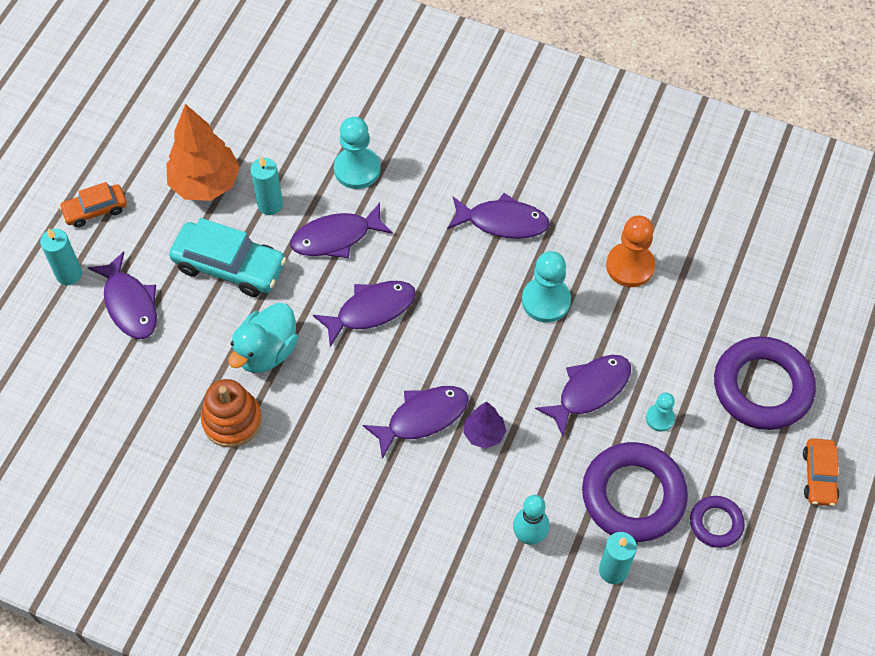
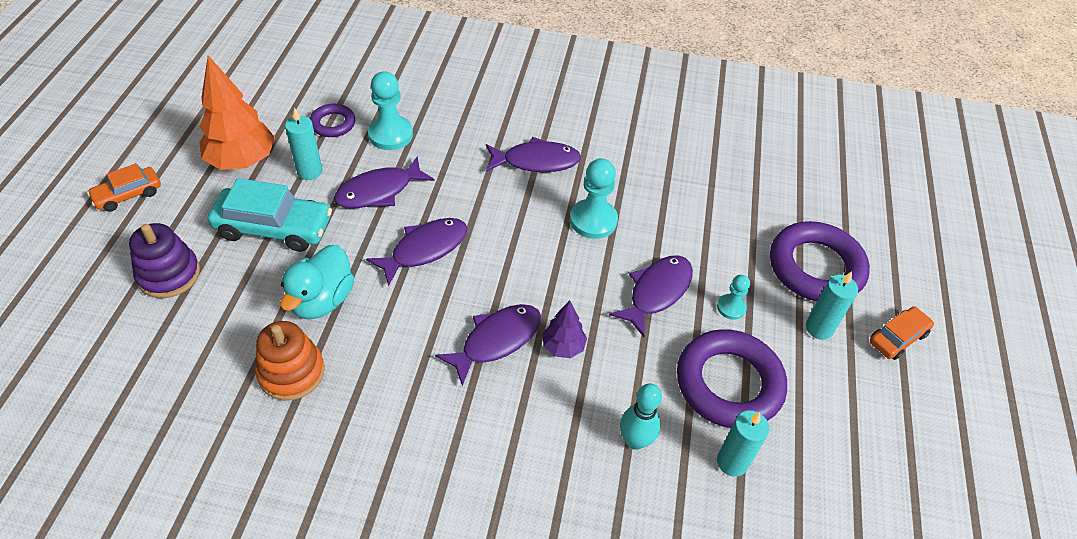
camera: 15 degrees left, 10 degrees down
turquoise candle [40,228,82,285] -> turquoise candle moved to [806,271,858,340]
purple fish [88,251,157,339] -> purple stacking toy [129,223,200,298]
orange pawn [606,215,655,287] -> none
purple ring [690,496,745,548] -> purple ring moved to [310,104,355,137]
orange car [803,438,840,506] -> orange car turned 120 degrees counterclockwise [870,306,934,360]

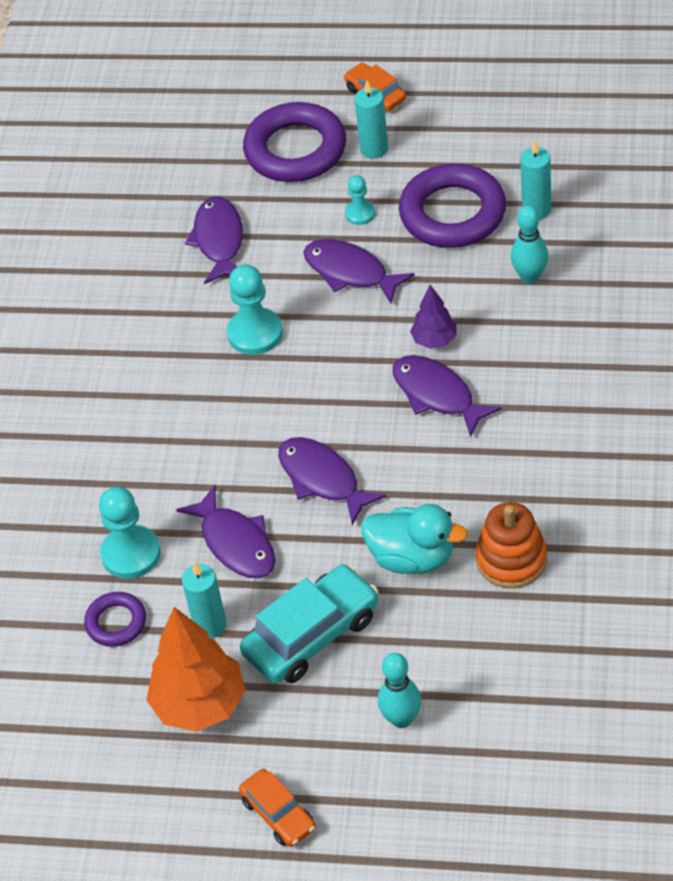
camera: 85 degrees left, 0 degrees up
purple stacking toy [129,223,200,298] -> turquoise bowling pin [378,653,421,728]
turquoise car [208,178,332,252] -> turquoise car turned 45 degrees clockwise [240,564,379,683]
purple fish [486,137,581,172] -> purple fish moved to [185,196,243,284]

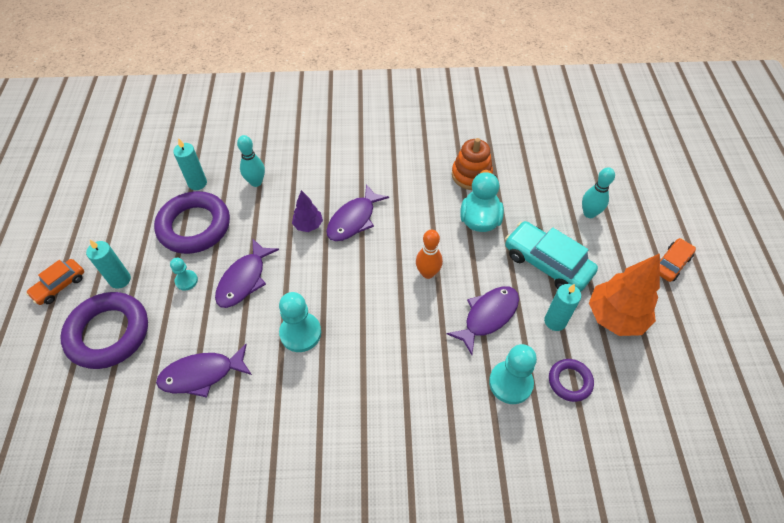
camera: 105 degrees left, 5 degrees up
purple fish [278,437,386,525] -> orange bowling pin [416,230,443,279]

